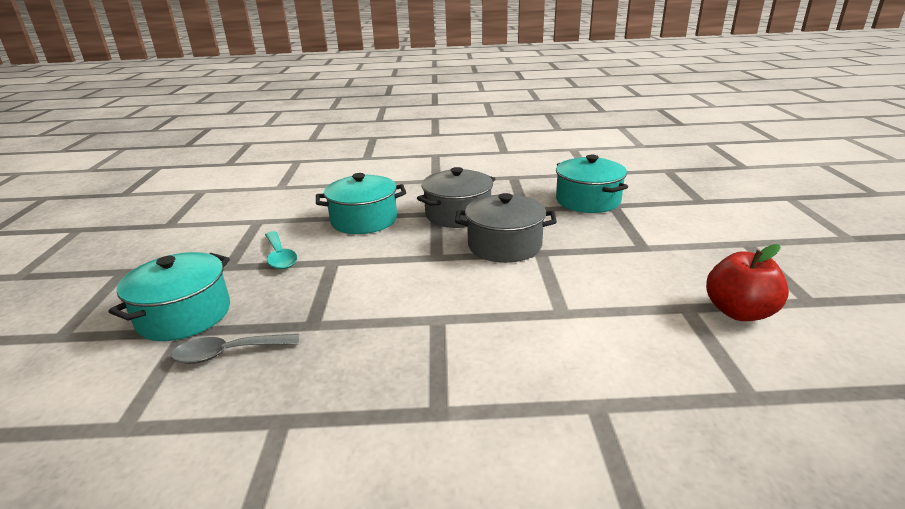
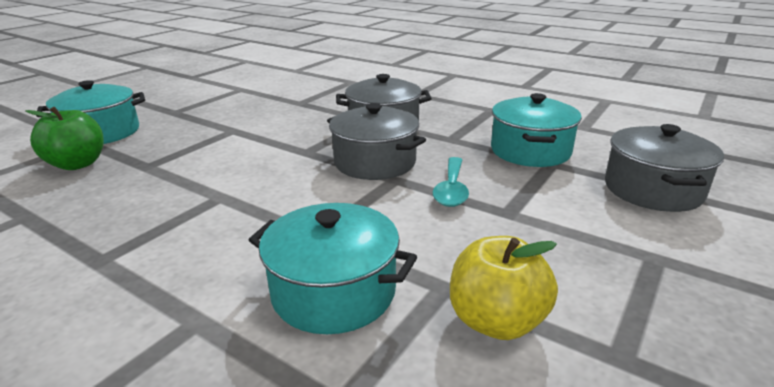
camera: 35 degrees right, 0 degrees up
grey spoon [171,334,299,364] -> green apple [25,107,104,170]
turquoise spoon [265,231,297,269] -> turquoise spoon moved to [433,157,469,207]
turquoise pot [316,173,406,234] -> turquoise pot moved to [249,203,417,334]
red apple [706,244,789,321] -> yellow apple [450,236,558,340]
none -> grey pot [605,124,724,212]

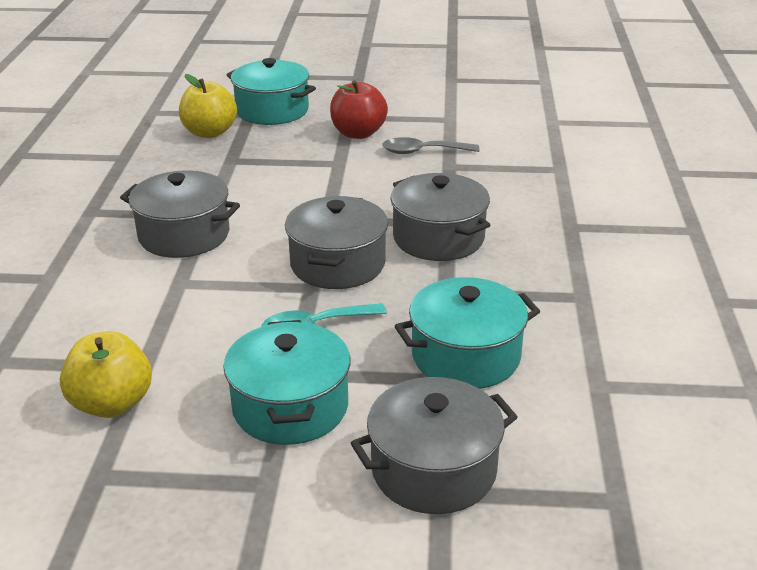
camera: 60 degrees right, 5 degrees up
green apple [25,107,104,170] -> yellow apple [179,74,237,138]
turquoise pot [249,203,417,334] -> turquoise pot moved to [223,320,351,445]
none -> grey pot [120,170,240,258]
none -> red apple [330,80,388,139]
none -> grey spoon [382,137,479,154]

